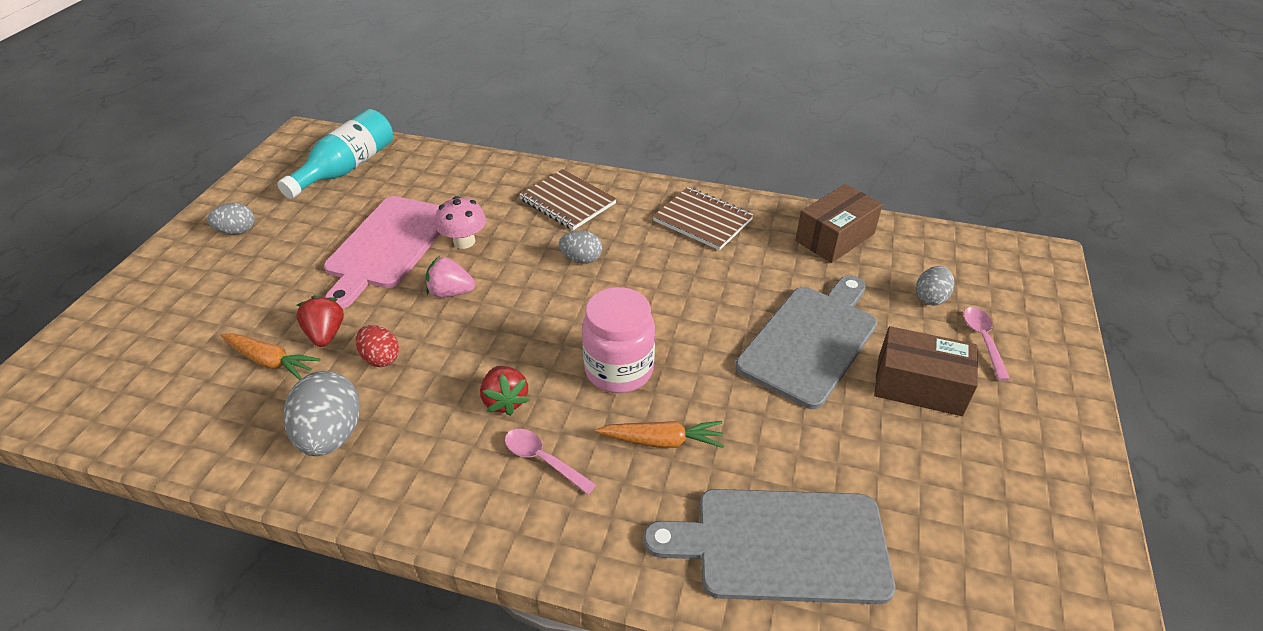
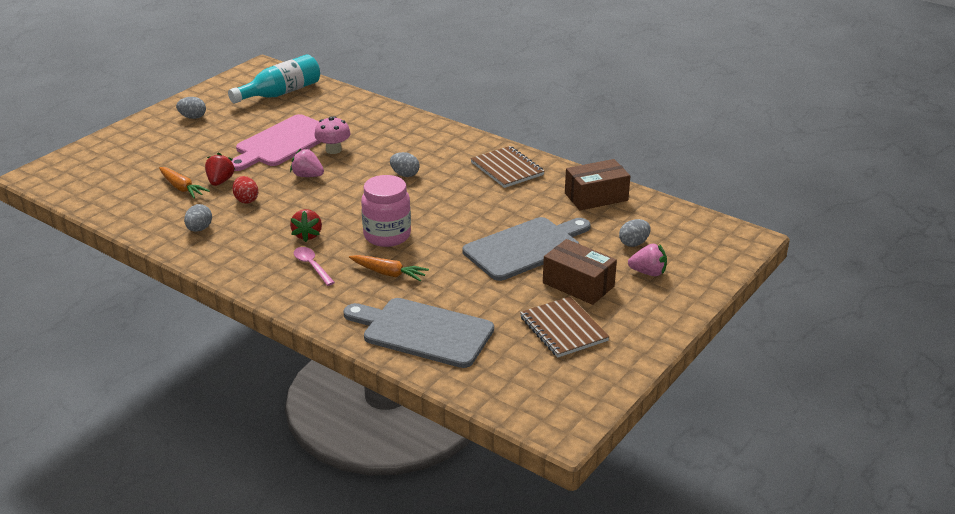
camera: 20 degrees right, 10 degrees down
grey egg [284,371,360,456] -> grey egg [184,204,212,232], size x0.59
brown notebook [519,169,617,230] -> brown notebook moved to [520,296,610,358]
pink spoon [964,307,1010,381] -> pink strawberry [628,244,667,276]

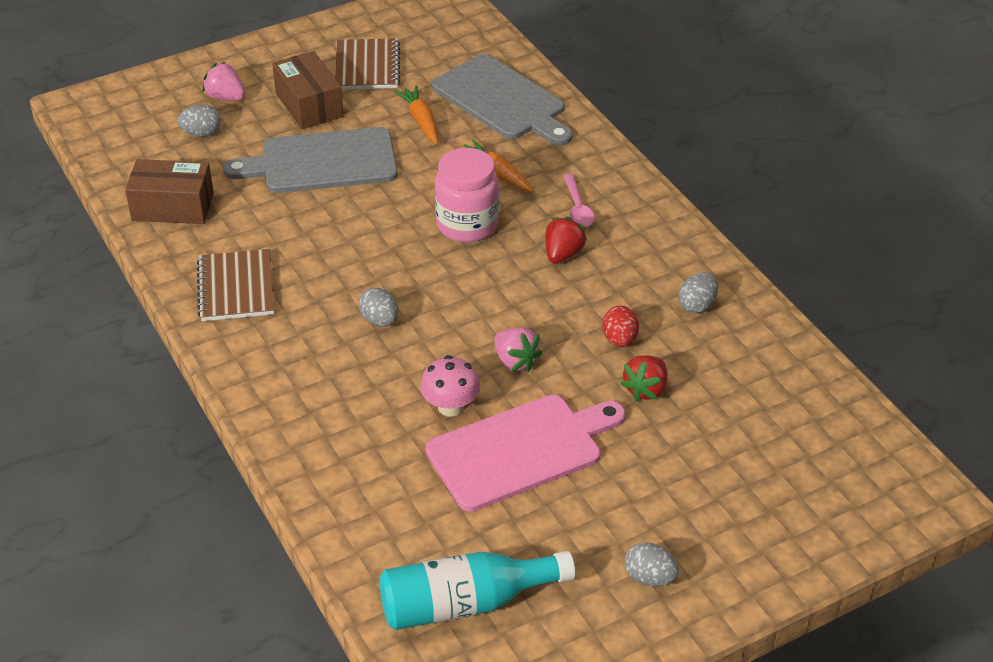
camera: 155 degrees left, 10 degrees up
orange carrot [159,167,210,199] -> orange carrot moved to [394,85,438,144]

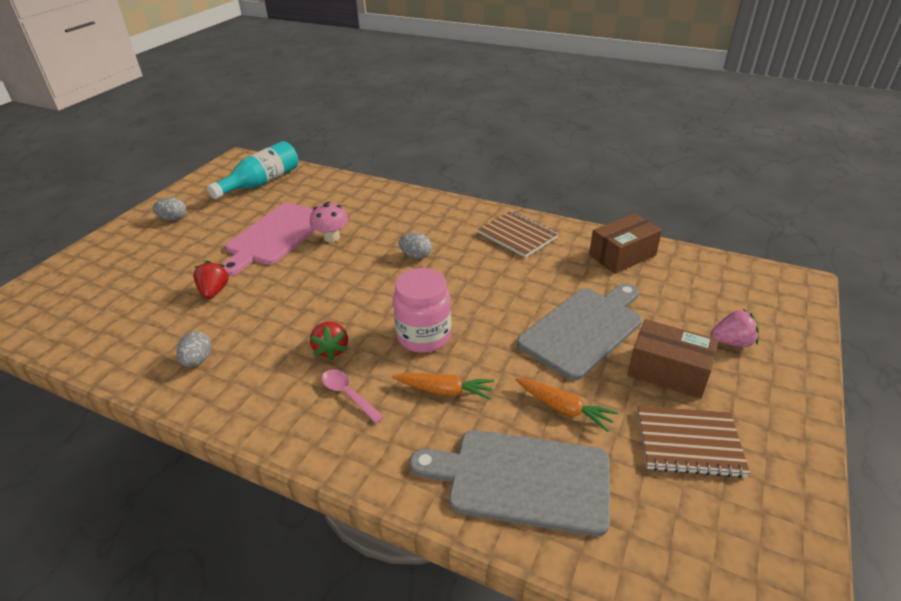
camera: 145 degrees right, 5 degrees down
grey egg [177,105,221,137] -> none
brown notebook [335,38,400,90] -> brown notebook turned 45 degrees counterclockwise [637,406,750,478]
pink strawberry [494,327,542,372] -> none
red egg [602,306,639,347] -> none

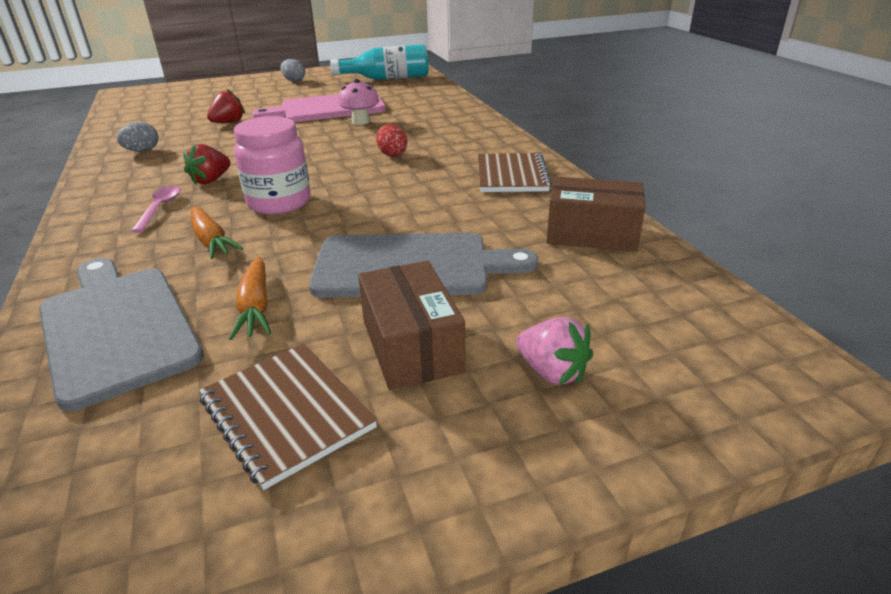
camera: 45 degrees right, 5 degrees down
grey egg [399,233,432,259] -> red egg [376,124,408,157]

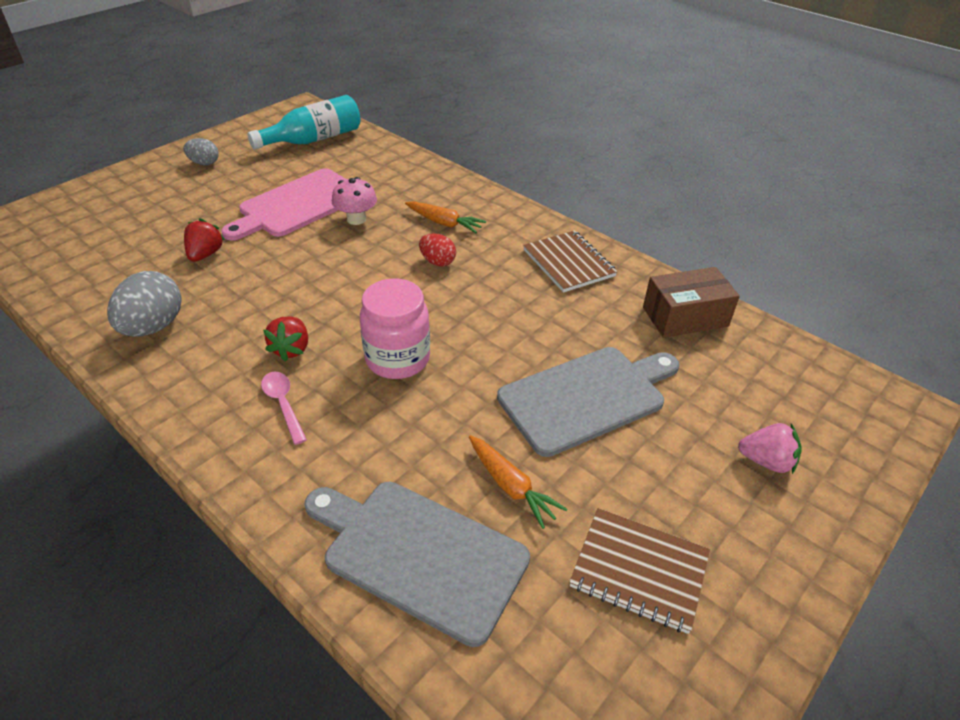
camera: 30 degrees left, 10 degrees up
grey egg [117,122,158,152] -> grey egg [107,271,182,337], size x1.70
orange carrot [191,207,244,259] -> orange carrot moved to [405,201,486,233]
brown box [358,261,465,390] -> none

